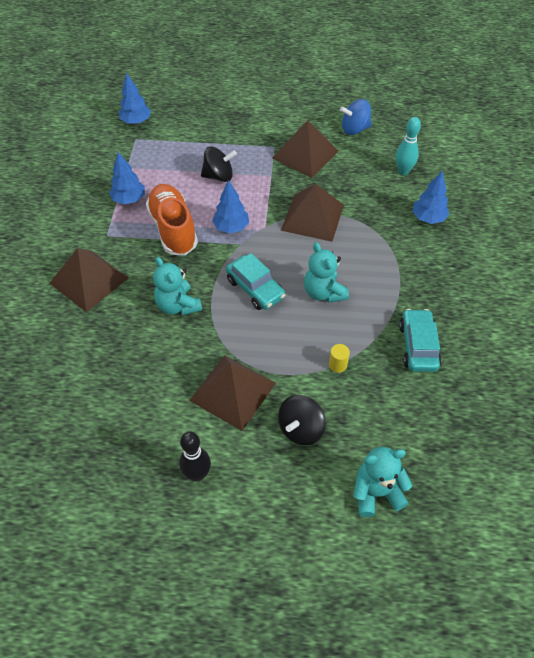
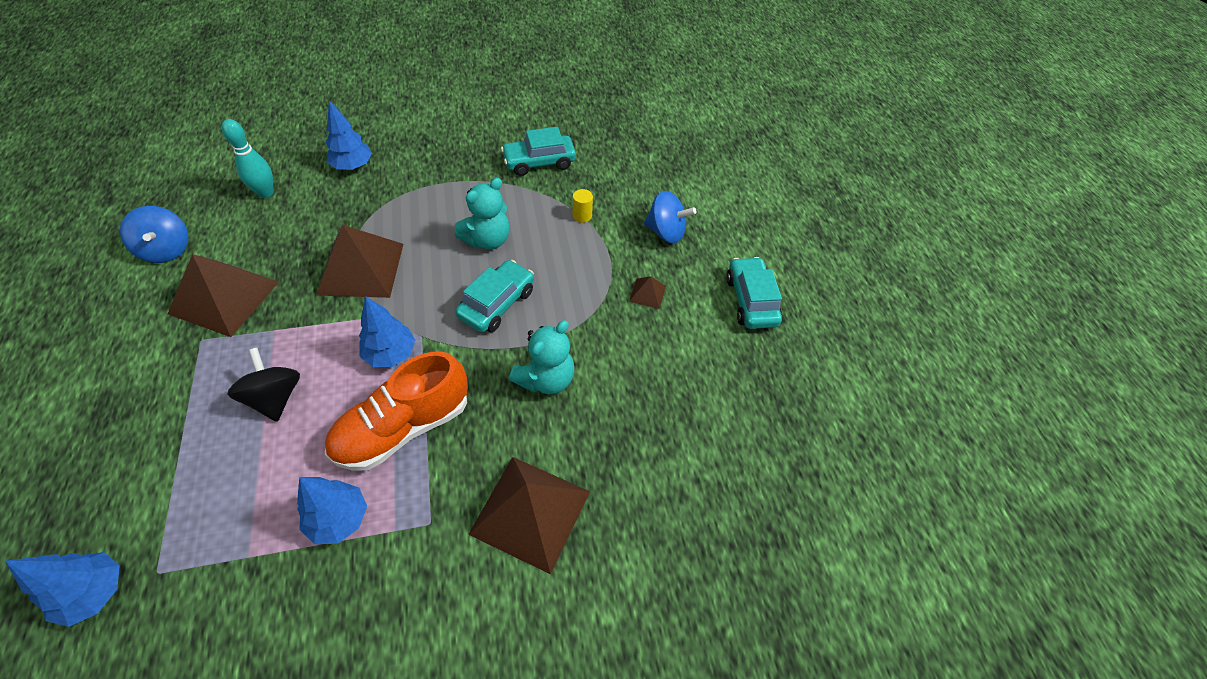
camera: 110 degrees left, 0 degrees up
black bowling pin [179,432,211,481] -> turquoise car [726,257,782,329]
brown pyramid [189,355,276,431] -> brown pyramid [629,276,666,309], size x0.44
black spinning top [278,395,326,445] -> blue spinning top [644,191,696,243]
turquoise teddy bear [353,447,412,517] -> none

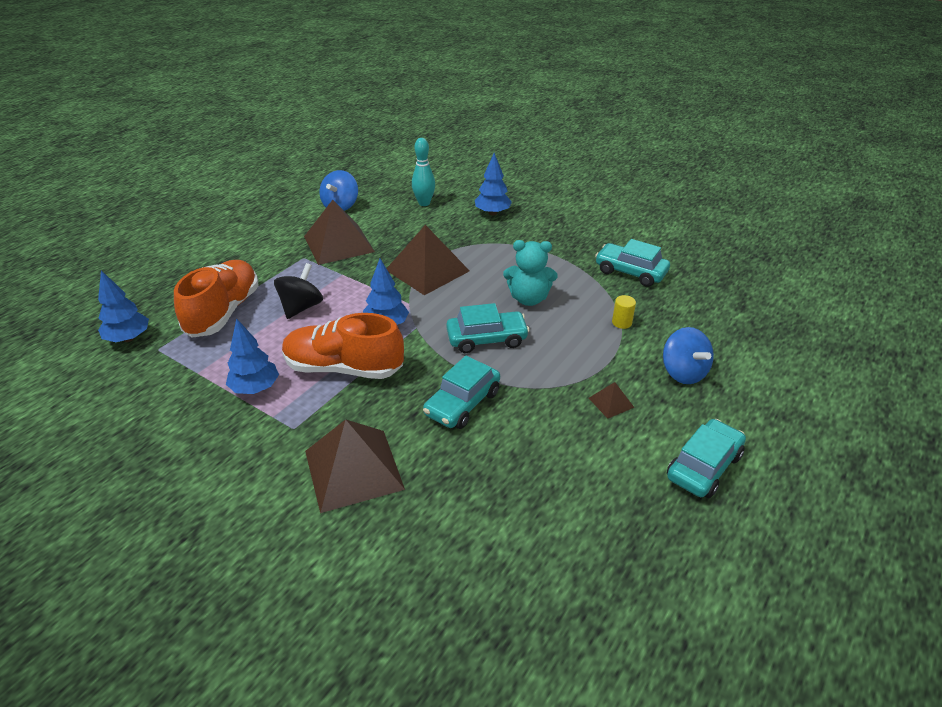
camera: 50 degrees right, 15 degrees down
turquoise teddy bear [509,320,574,394] -> turquoise car [423,356,500,429]
none -> orange shoe [174,260,259,338]

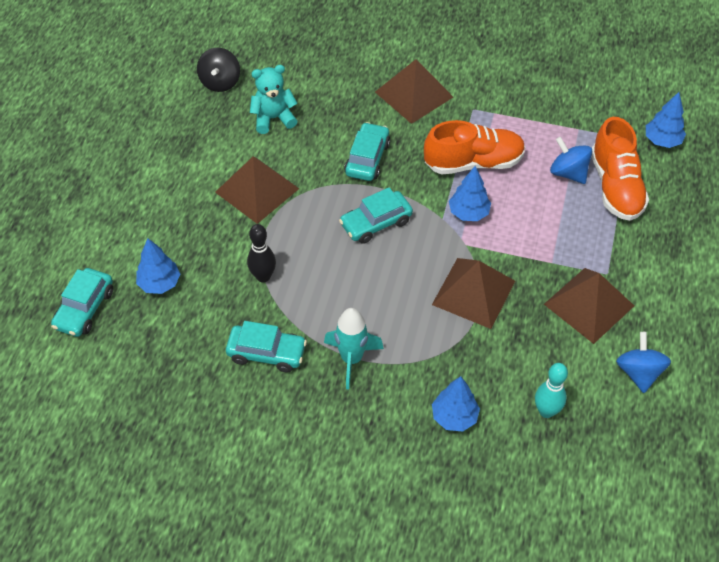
camera: 160 degrees right, 15 degrees up
blue tree [226,318,279,394] -> blue tree moved to [136,238,180,294]
black spinning top [274,263,323,319] -> black spinning top moved to [197,48,240,92]
turquoise teddy bear [503,240,558,306] -> turquoise teddy bear moved to [250,65,297,134]
brown pyramid [589,382,635,419] -> brown pyramid [215,156,299,224], size x2.30
yellow cylinder [612,295,636,329] -> black bowling pin [247,224,276,283]
blue spinning top [663,327,714,384] -> blue spinning top moved to [550,137,592,184]
turquoise car [667,419,746,498] -> turquoise car moved to [51,268,113,337]
none -> turquoise rocket [324,308,384,389]

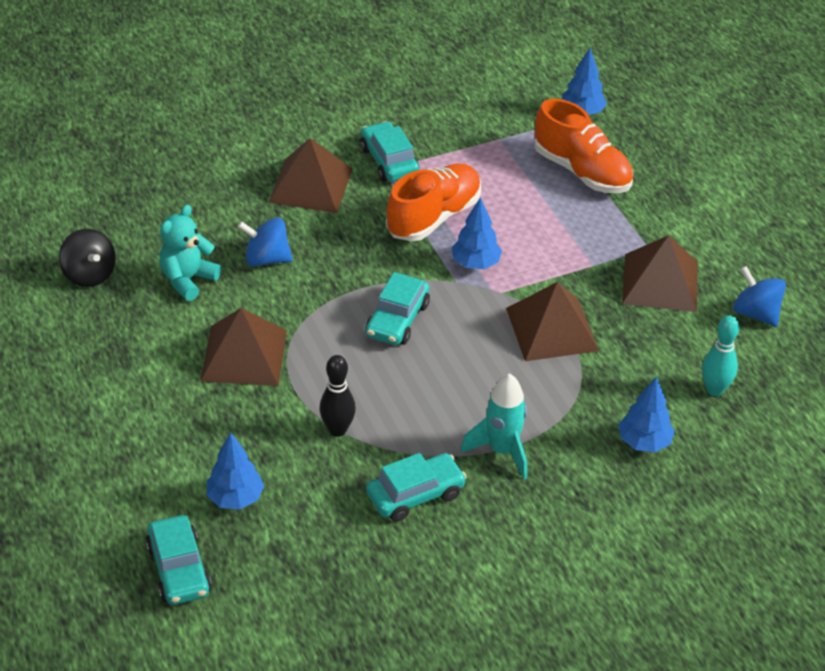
camera: 40 degrees left, 10 degrees down
turquoise car [344,122,390,181] -> turquoise car moved to [360,121,419,182]
blue spinning top [550,137,592,184] -> blue spinning top moved to [237,217,293,267]

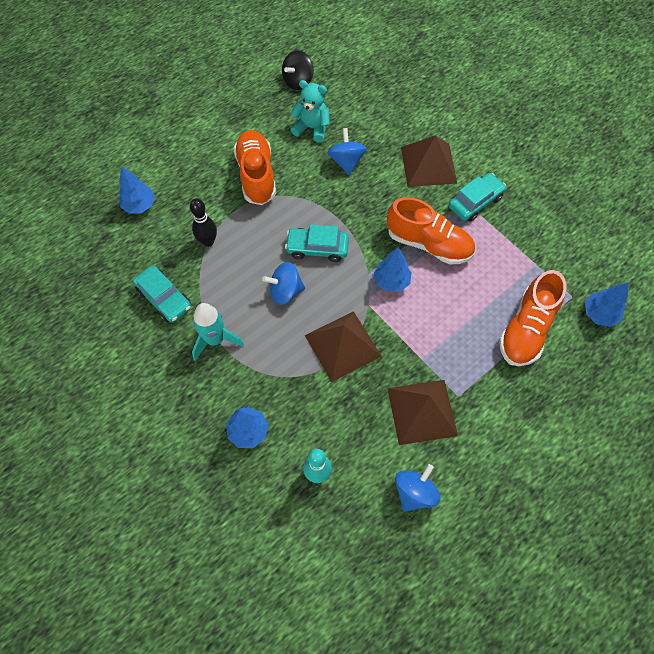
camera: 75 degrees right, 20 degrees up
turquoise car [146,515,212,605] -> none
brown pyramid [200,308,287,386] -> orange shoe [234,130,276,205]
none -> blue spinning top [262,262,305,305]

